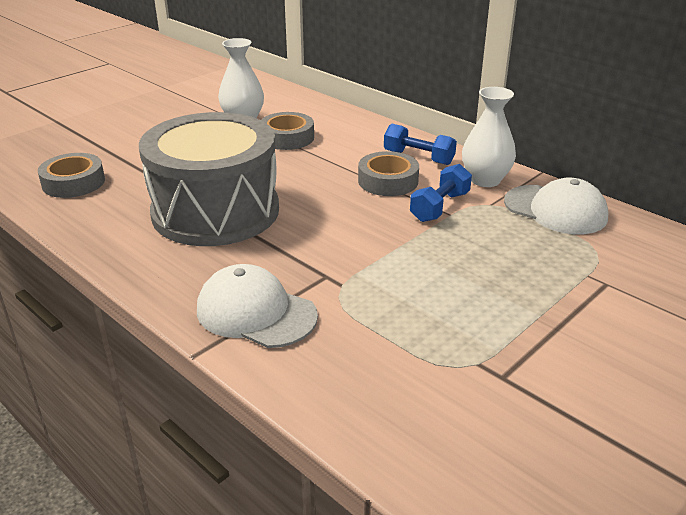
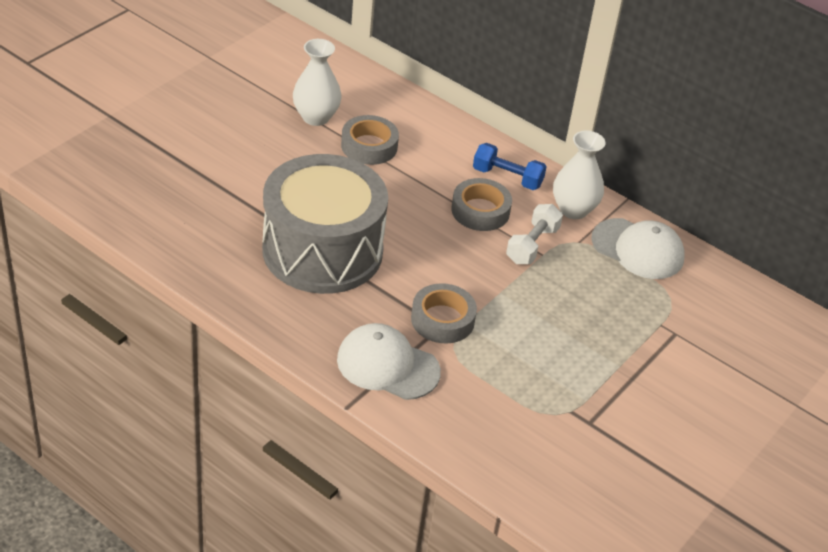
camera: 10 degrees left, 10 degrees up
grey tape [38,153,105,198] -> grey tape moved to [411,283,477,344]
blue dumbbell [410,164,472,222] -> white dumbbell [506,204,563,264]

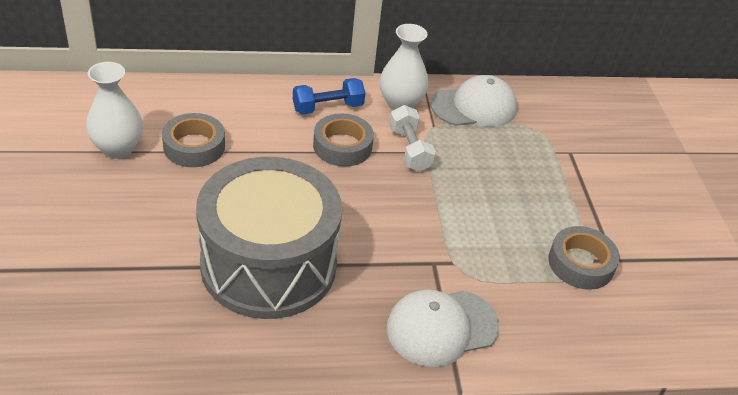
camera: 45 degrees left, 0 degrees up
grey tape [411,283,477,344] -> grey tape moved to [548,226,620,290]

